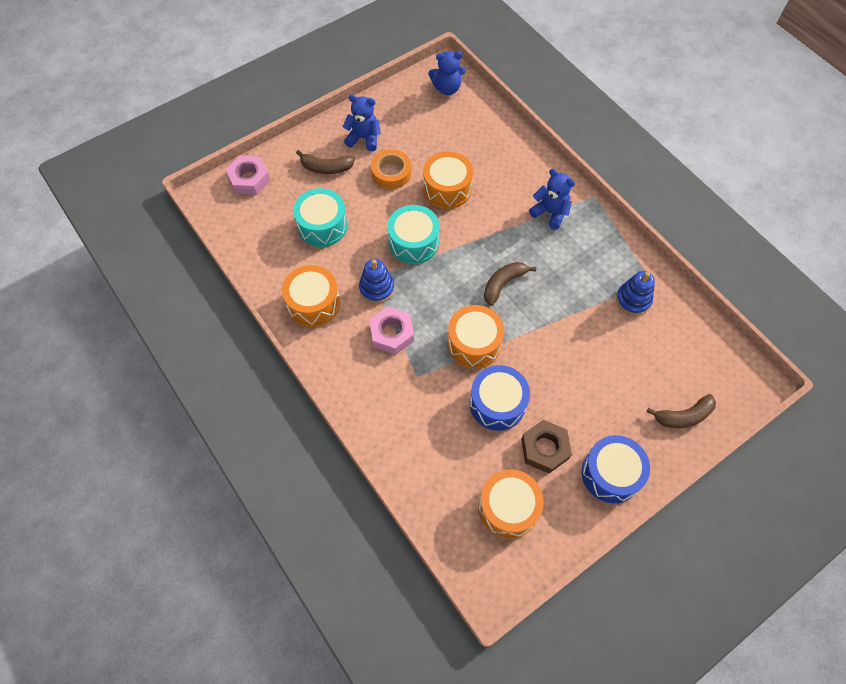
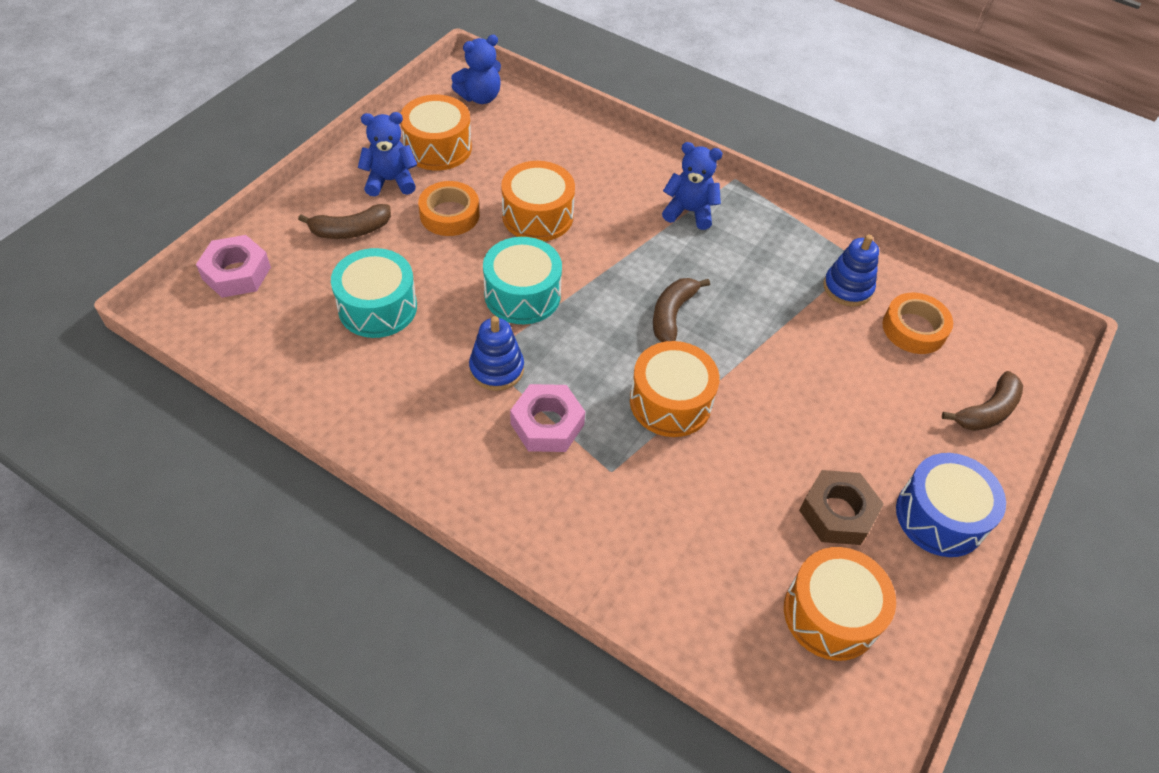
camera: 25 degrees left, 10 degrees down
orange drum [282,265,340,327] -> orange drum moved to [400,95,472,171]
blue drum [470,365,530,431] -> none
none -> orange tape [883,293,953,354]

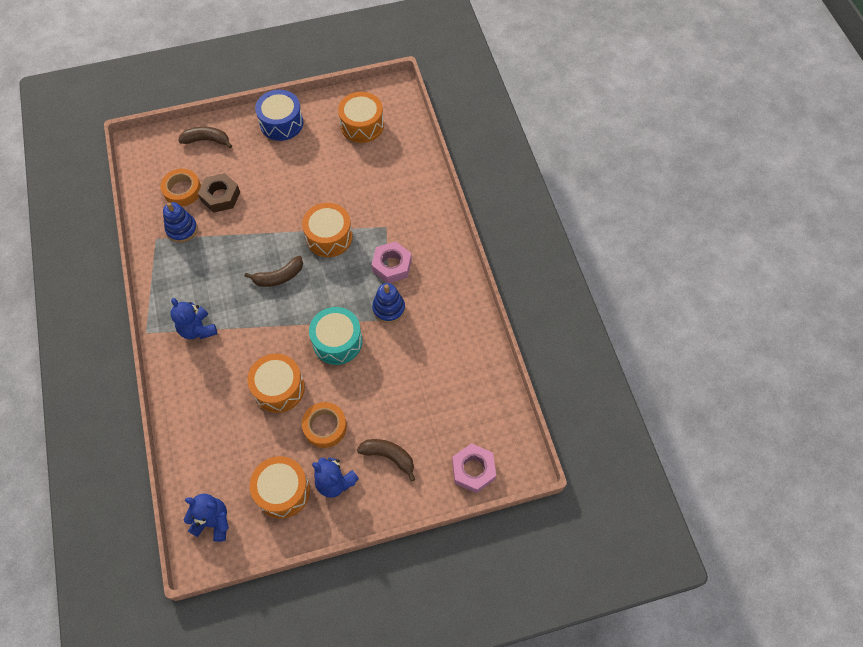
camera: 135 degrees left, 10 degrees up
turquoise drum [331,248,417,338] -> none
brown nut [799,470,884,545] -> brown nut moved to [198,173,240,213]

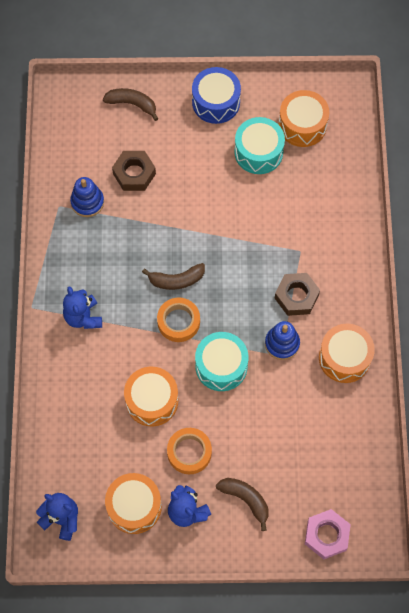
camera: 15 degrees right, 5 degrees up
orange tape [160,169,201,206] -> orange tape moved to [157,297,200,342]
orange drum [302,203,353,257] -> orange drum moved to [319,324,375,383]
pink nut [372,241,412,283] -> brown nut [275,273,320,316]
none -> turquoise drum [234,117,285,174]

